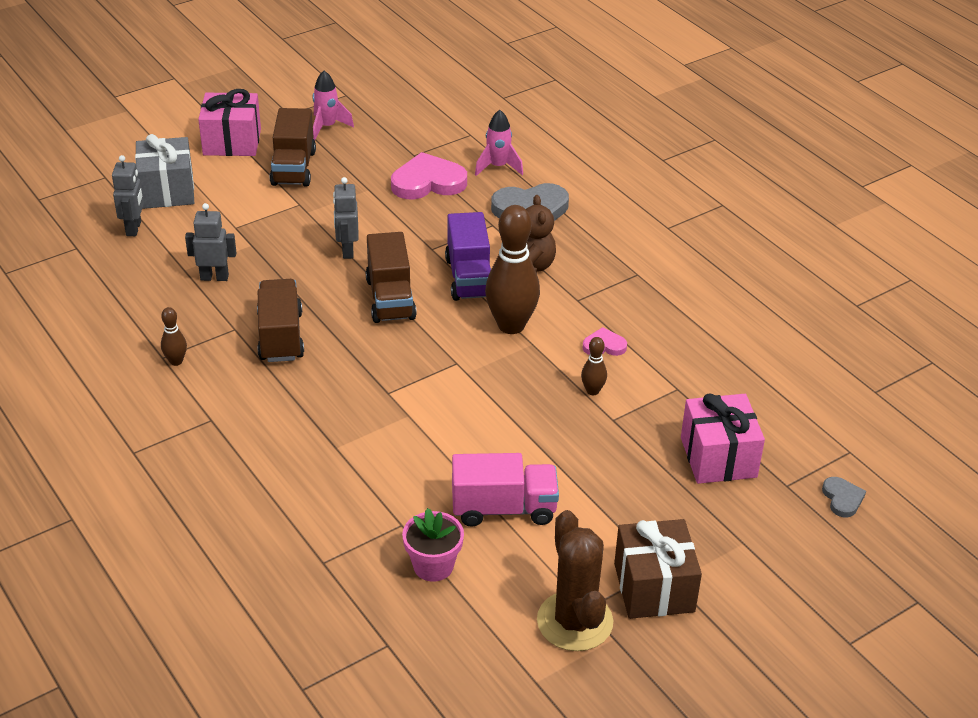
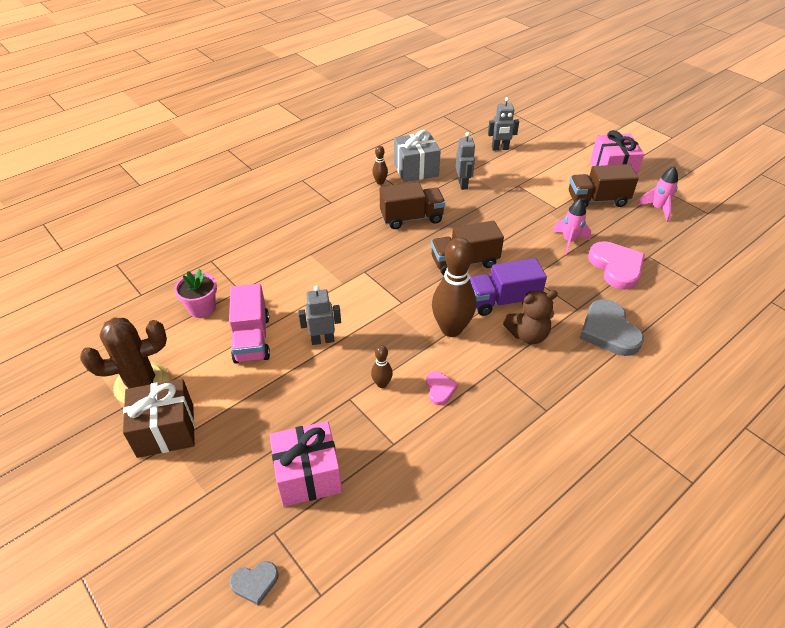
camera: 85 degrees right, 5 degrees up
grey gift [135,134,194,209] -> grey gift moved to [394,130,441,182]
grey robot [333,177,359,259] -> grey robot moved to [298,285,341,345]
pink rocket [475,110,523,176] -> pink rocket moved to [552,198,591,255]

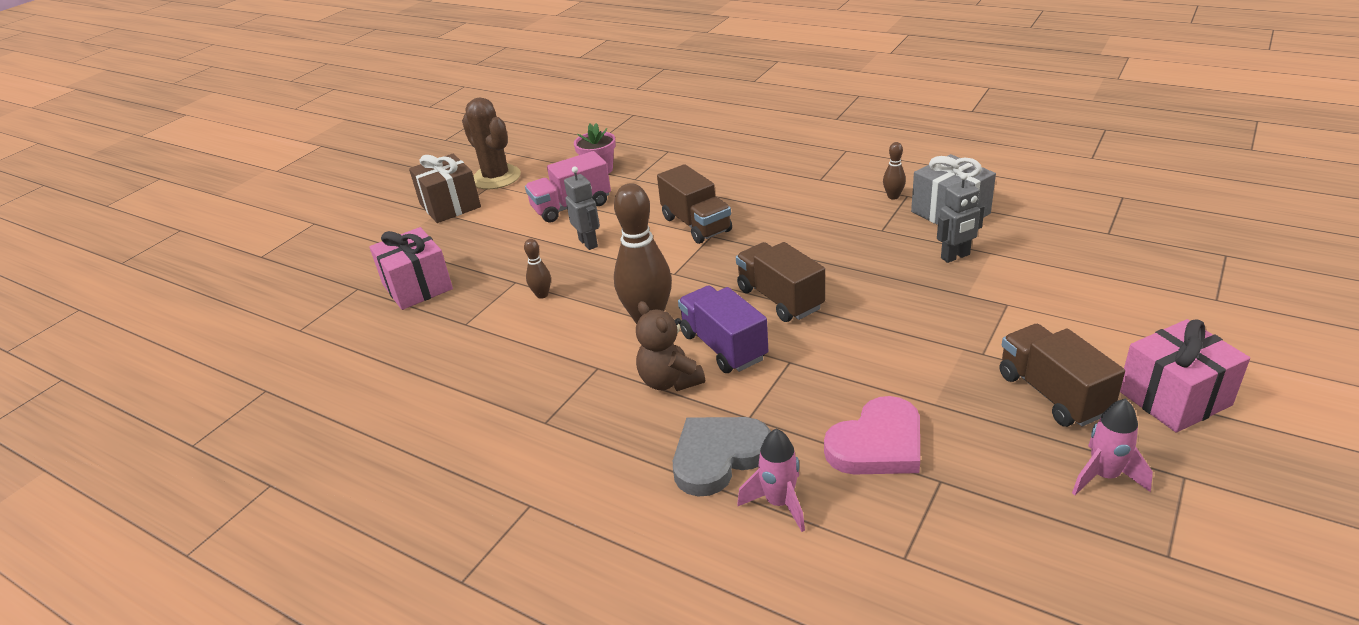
camera: 75 degrees right, 10 degrees down
grey heart [230,561,278,606] -> none
brown truck [380,182,445,229] -> brown truck moved to [657,164,732,244]
pink heart [426,371,458,405] -> none
grey robot [488,97,519,150] -> none
pink rocket [552,198,591,255] -> pink rocket moved to [737,429,805,532]

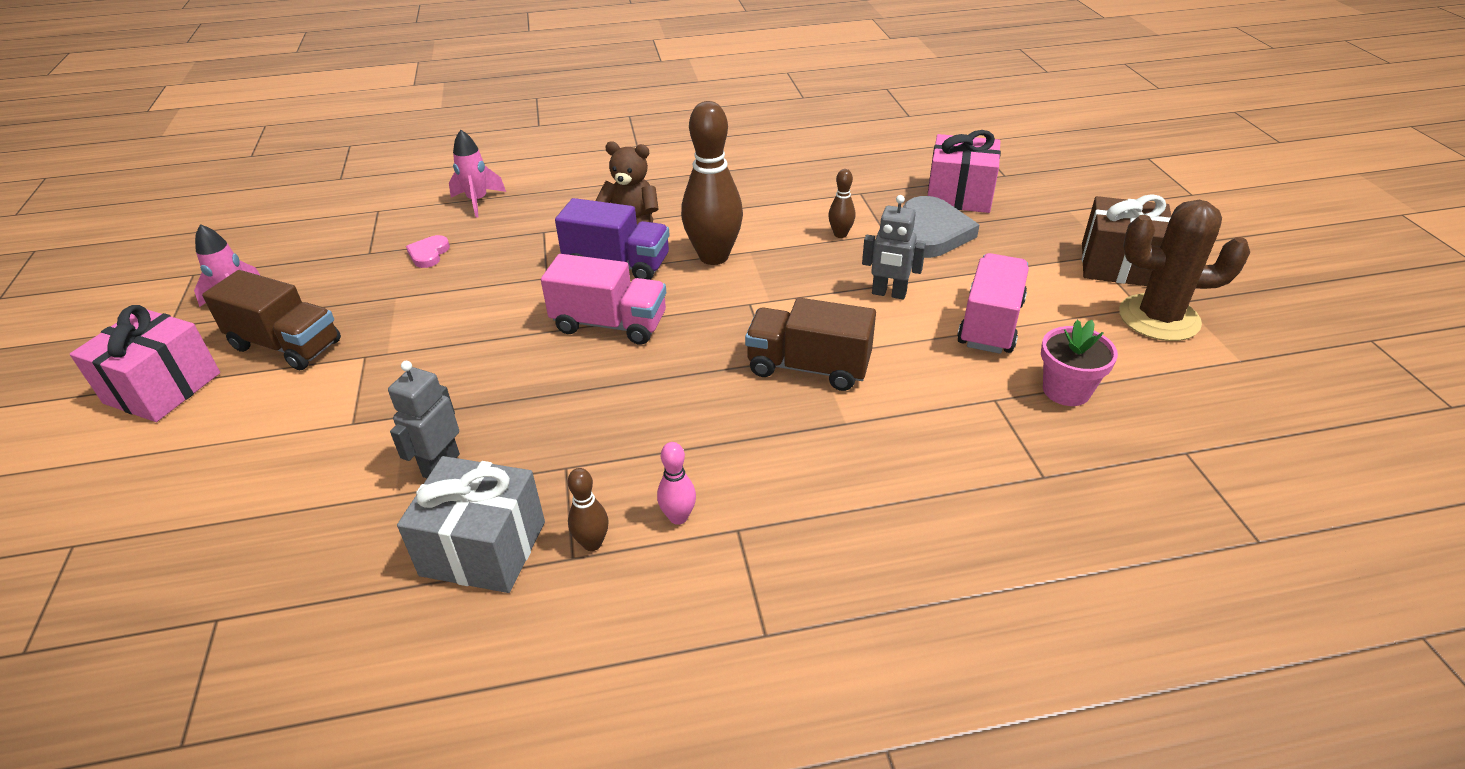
camera: 135 degrees right, 5 degrees up
grey heart [673,417,771,496] -> grey heart moved to [903,196,979,258]
brown truck [736,242,825,322] -> pink truck [541,254,666,345]
pink heart [824,396,920,475] -> pink heart [406,235,450,268], size x0.51
none -> pink bowling pin [657,442,696,525]

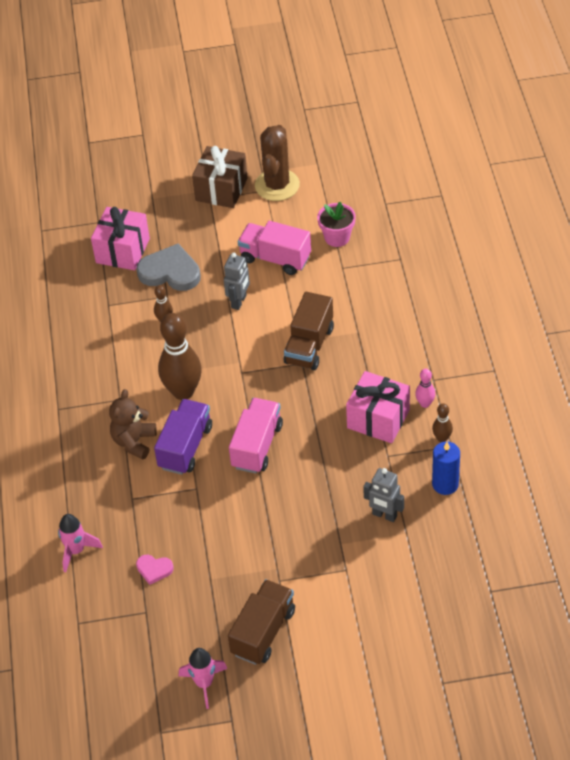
camera: 85 degrees left, 10 degrees up
pink gift [70,305,220,422] -> pink gift moved to [346,371,410,443]
grey gift [397,456,545,593] -> blue candle [432,441,460,495]

